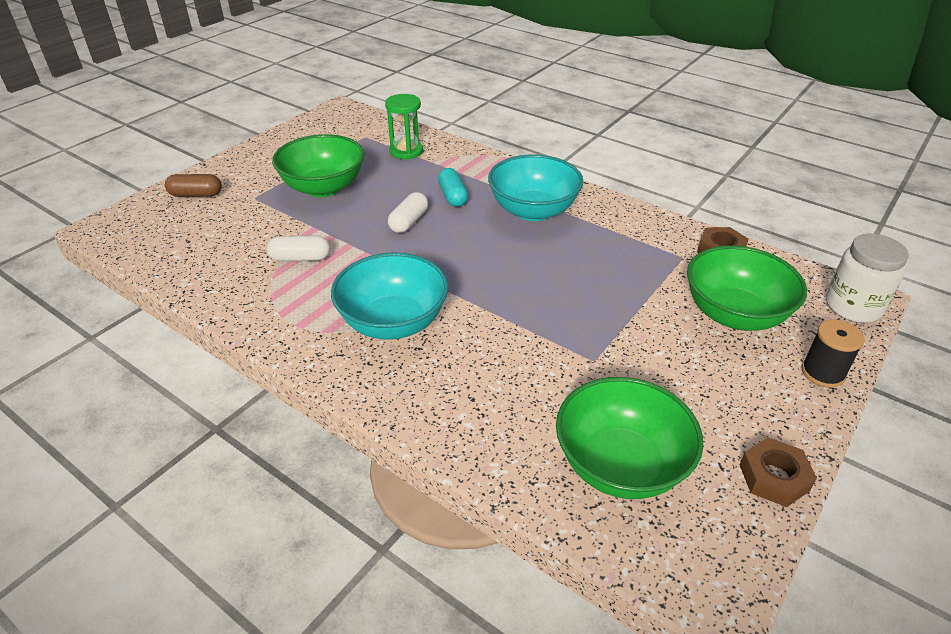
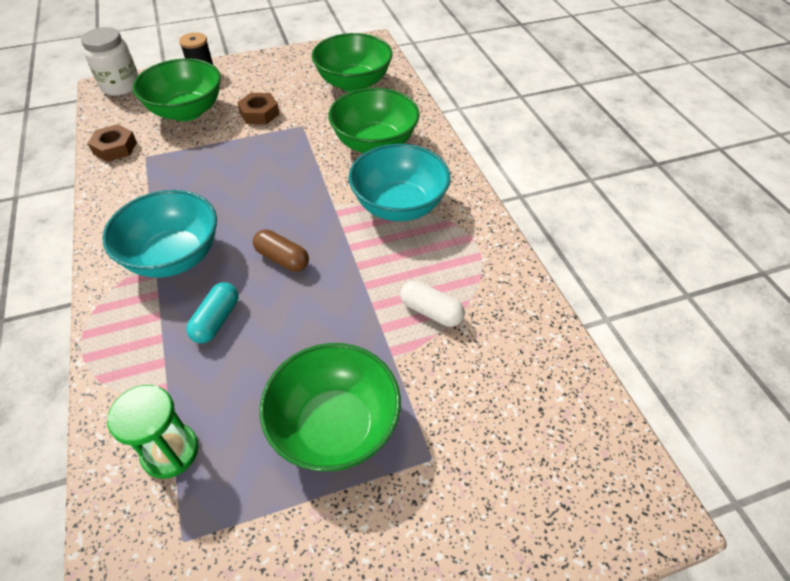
camera: 145 degrees left, 10 degrees up
brown capsule [165,174,222,197] -> brown capsule moved to [253,229,309,272]
white capsule [388,192,428,233] -> none
brown nut [740,438,817,507] -> brown nut moved to [237,93,279,124]
none -> green bowl [328,88,420,153]

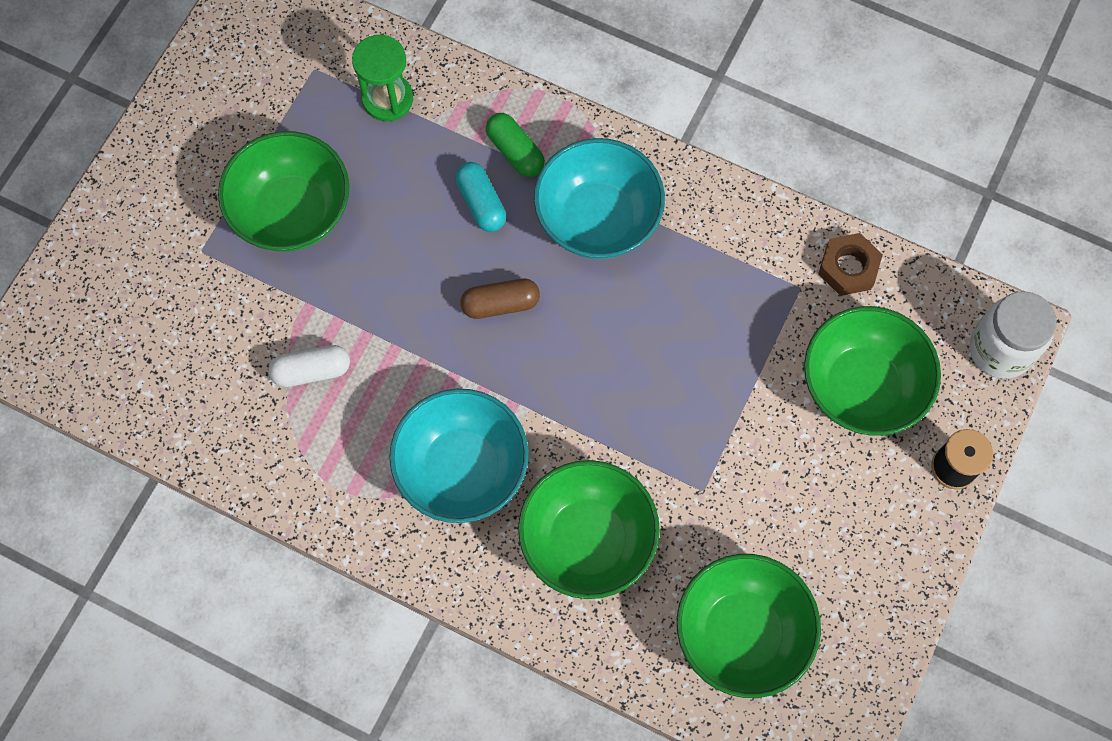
camera: 135 degrees right, 20 degrees up
brown nut [237,93,279,124] -> none
none -> green capsule [486,113,545,177]

